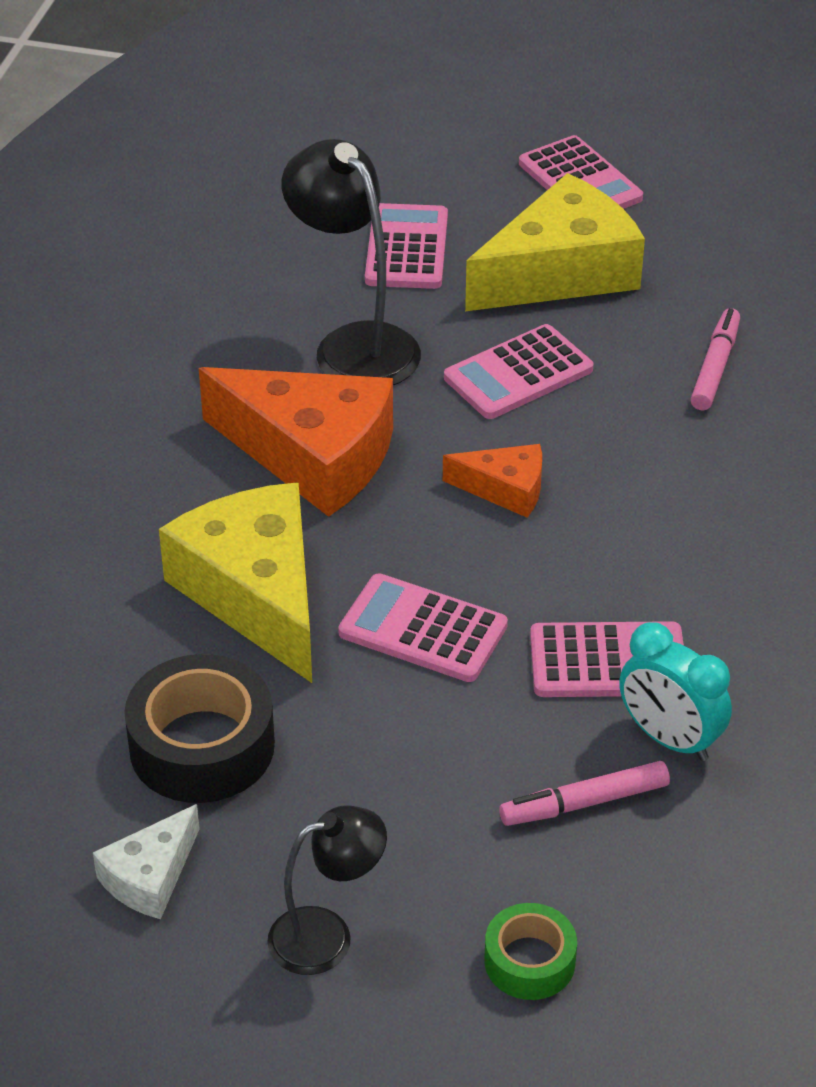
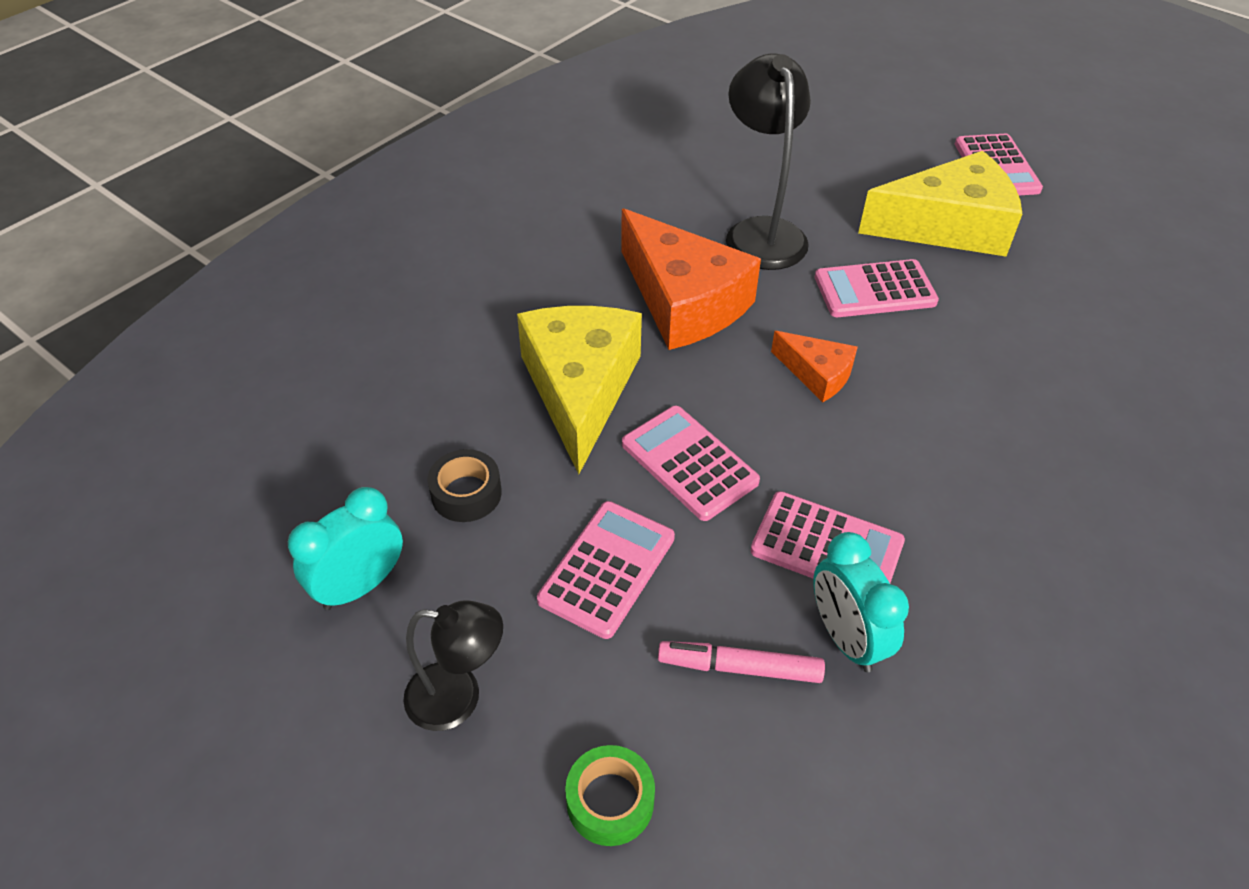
camera: 25 degrees right, 5 degrees up
white cheese [93,804,200,919] -> turquoise clock [288,487,403,610]
black tape [124,654,275,803] -> black tape [428,449,502,522], size x0.58
pink calculator [365,203,448,289] -> pink calculator moved to [537,501,675,639]
pink marker [691,308,740,411] -> none

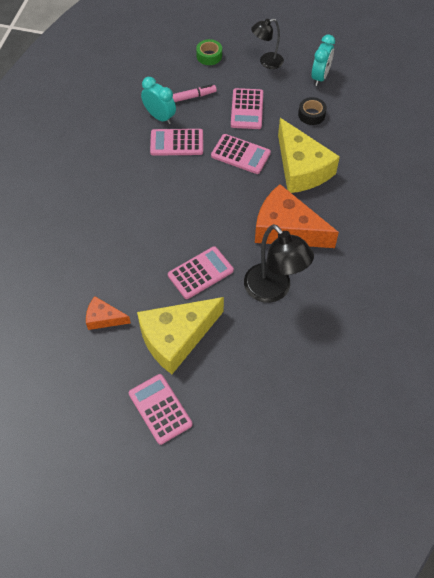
camera: 155 degrees right, 10 degrees up
orange cheese [771,331,858,402] -> orange cheese moved to [86,296,131,330]

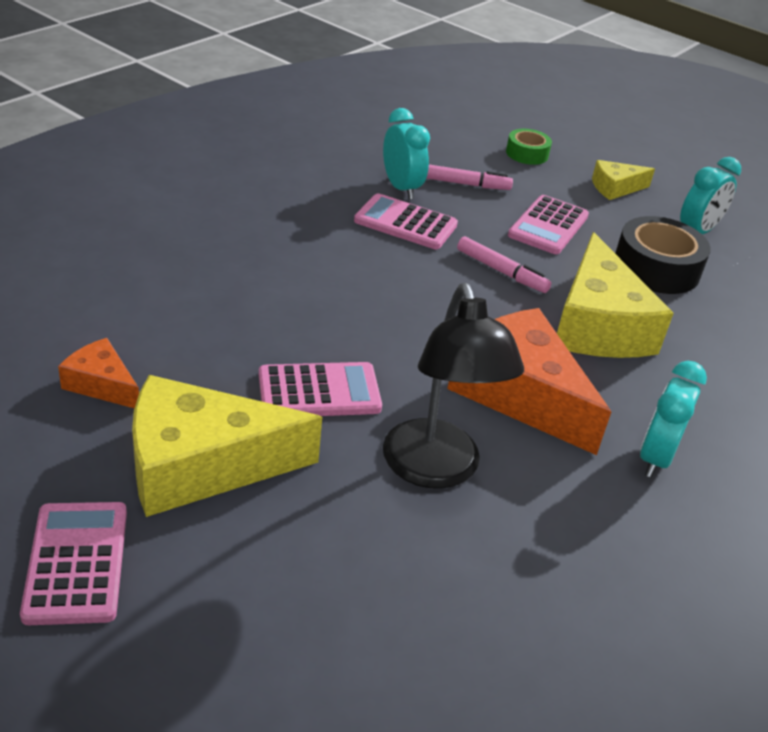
camera: 20 degrees right, 20 degrees down
pink calculator [211,134,271,174] -> pink marker [457,236,551,293]
black lamp [251,19,284,69] -> yellow cheese [592,160,655,200]
black tape [298,97,327,125] -> black tape [615,216,711,294], size x1.73
none -> turquoise clock [640,361,707,478]

